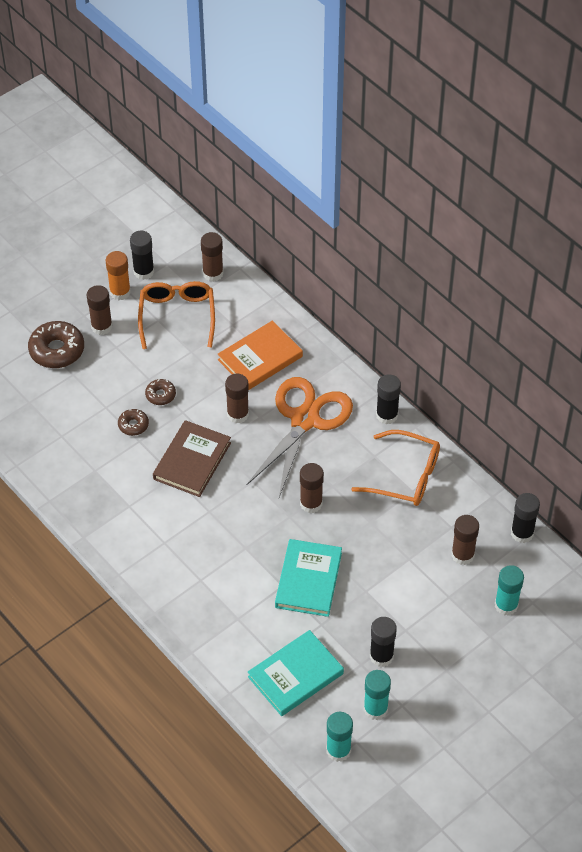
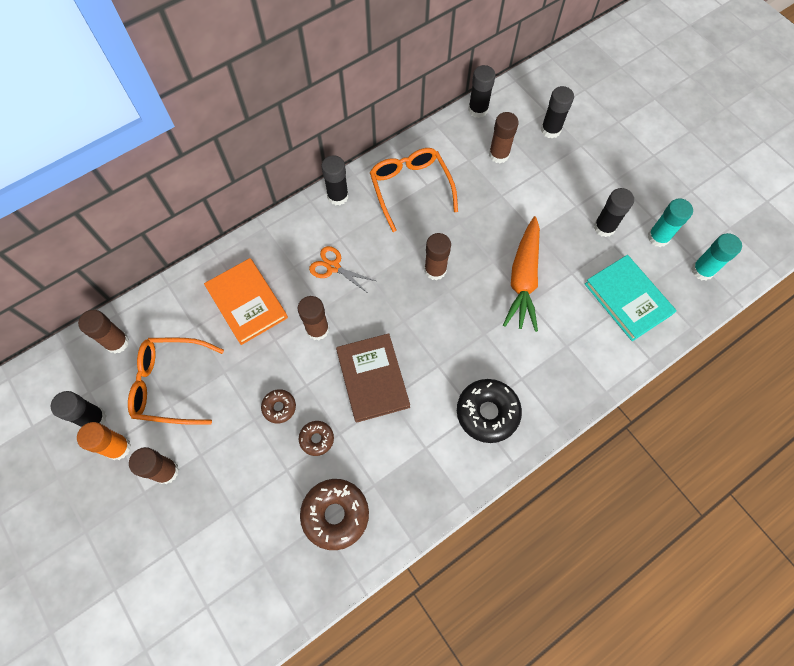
camera: 85 degrees left, 15 degrees up
brown donut [28,321,84,368] -> brown donut moved to [300,479,369,550]
brown book [153,420,231,497] -> brown book turned 45 degrees clockwise [336,333,410,423]
orange scissors [247,377,353,497] -> orange scissors [309,246,376,293], size x0.46
turquoise book [275,539,342,617] -> orange carrot [503,216,540,332]
orange glasses [351,430,440,506] -> orange glasses turned 45 degrees counterclockwise [370,148,458,232]
turquoise glue stick [495,565,524,616] -> black glue stick [541,86,574,139]
none -> black donut [457,379,522,443]

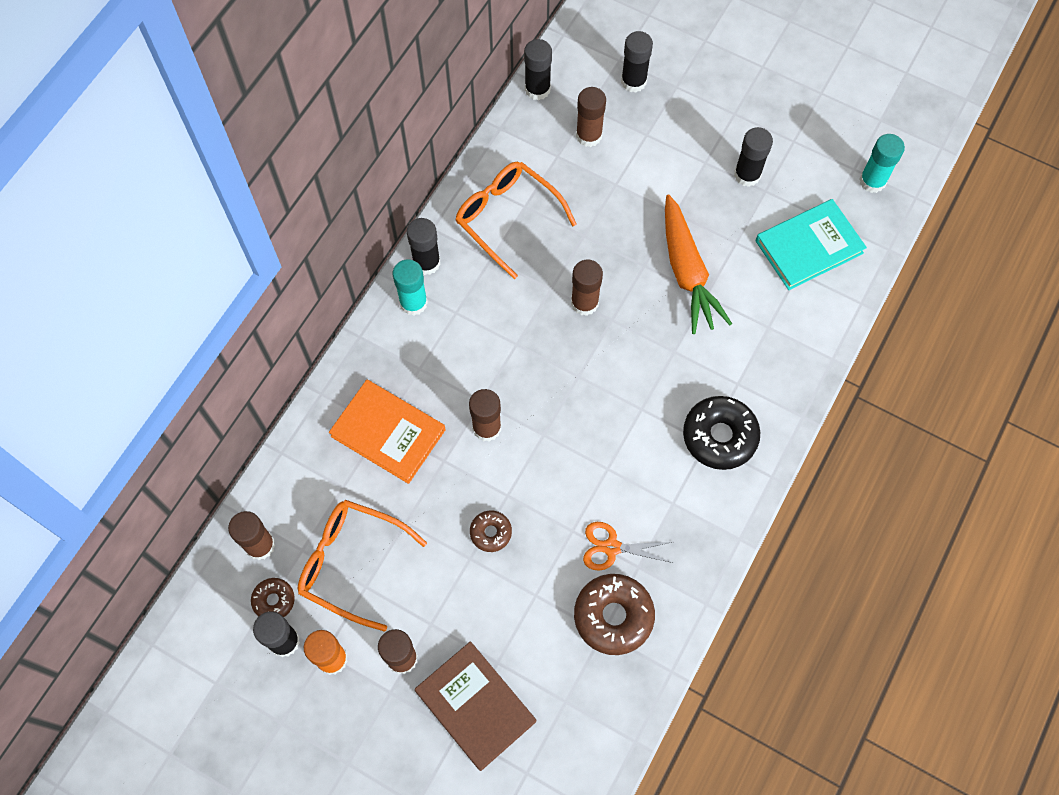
camera: 25 degrees left, 0 degrees up
orange glasses [128,338,224,425] -> orange glasses turned 45 degrees clockwise [297,500,427,632]
brown donut [299,421,334,456] -> brown donut moved to [251,578,295,617]
orange scissors [309,246,376,293] -> orange scissors moved to [583,522,673,570]
brown book [336,333,410,423] -> brown book moved to [415,641,536,771]
turquoise book [585,255,677,341] -> turquoise book turned 60 degrees counterclockwise [756,199,867,290]
turquoise glue stick [648,198,693,247] -> turquoise glue stick moved to [393,259,428,316]

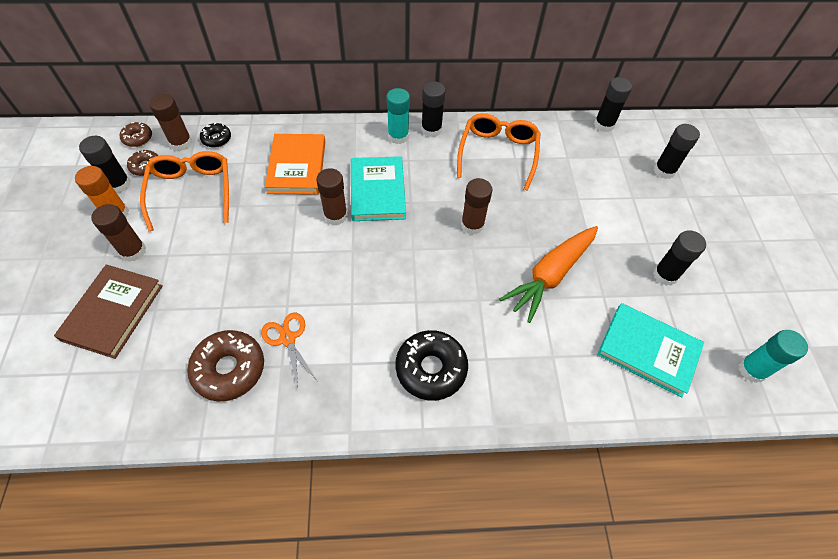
camera: 55 degrees right, 10 degrees down
brown donut [470,510,512,552] -> brown donut moved to [120,122,152,147]
brown glue stick [576,87,606,147] -> none
none -> black donut [200,123,231,148]
none -> turquoise book [351,156,406,221]

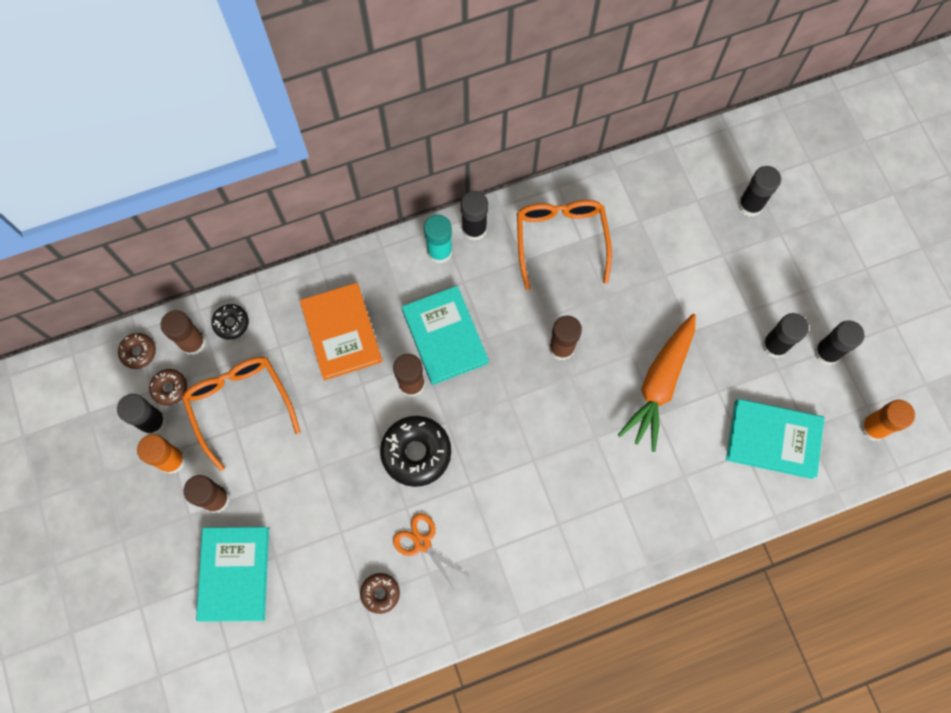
camera: 15 degrees left, 15 degrees up
brown book [54,264,163,359] -> turquoise book [196,527,269,622]
brown donut [187,330,264,402] -> brown donut [360,573,400,614], size x0.54
black donut [395,330,468,401] -> black donut moved to [380,416,451,487]
black glue stick [594,77,632,132] -> black glue stick moved to [814,320,864,365]
turquoise glue stick [739,330,808,383] -> orange glue stick [860,400,915,441]

